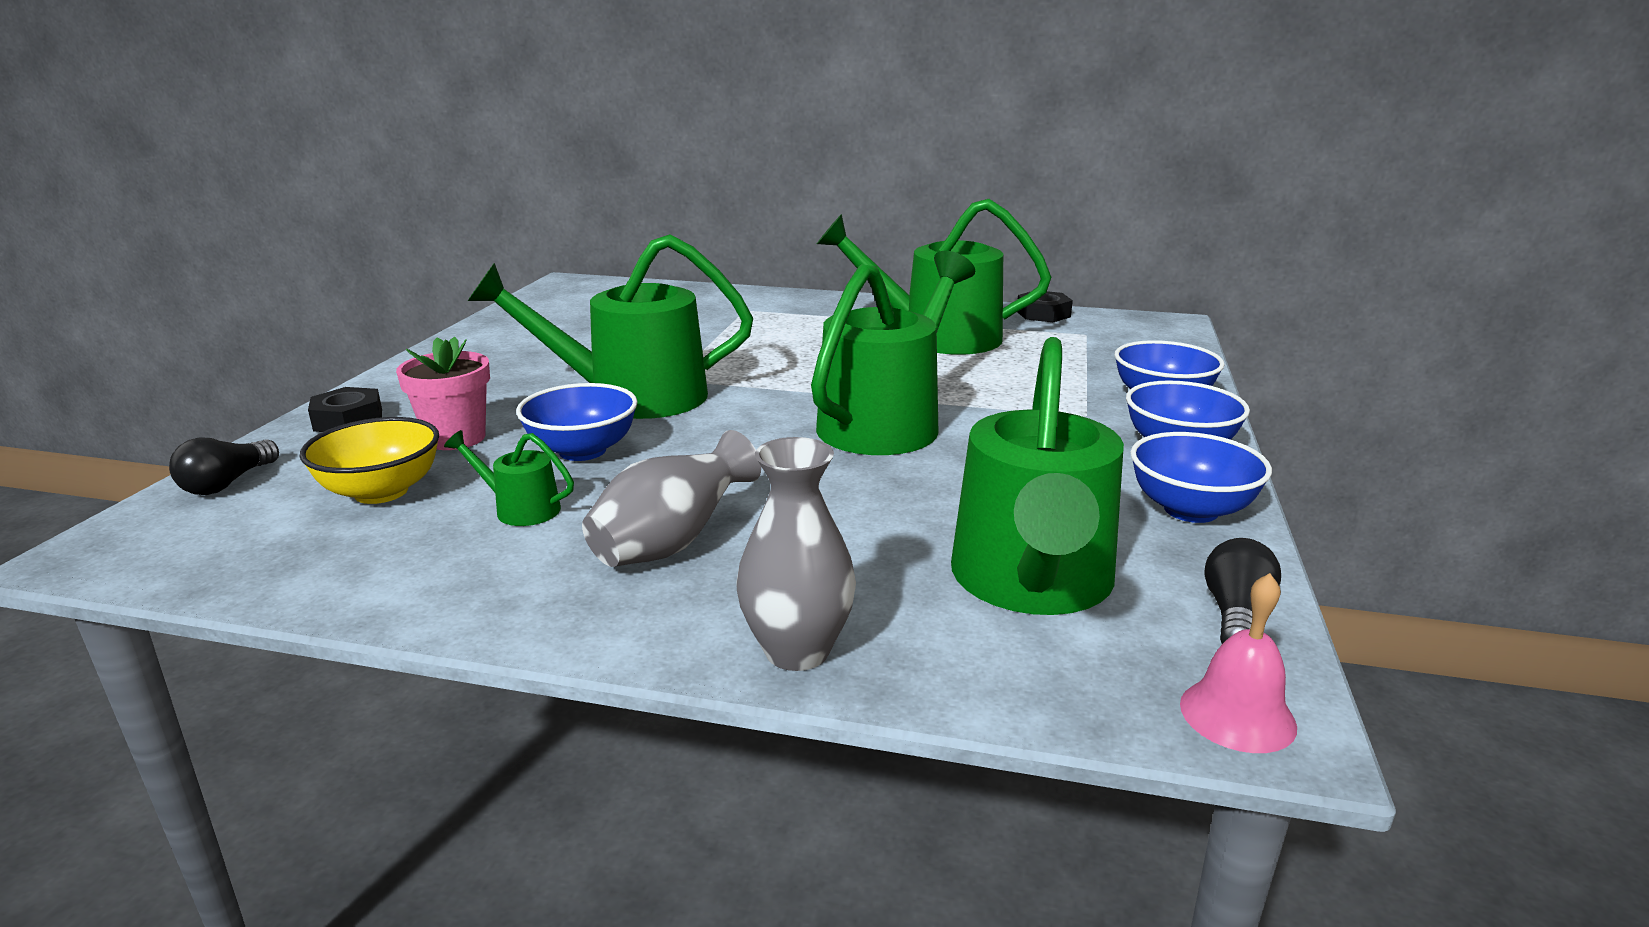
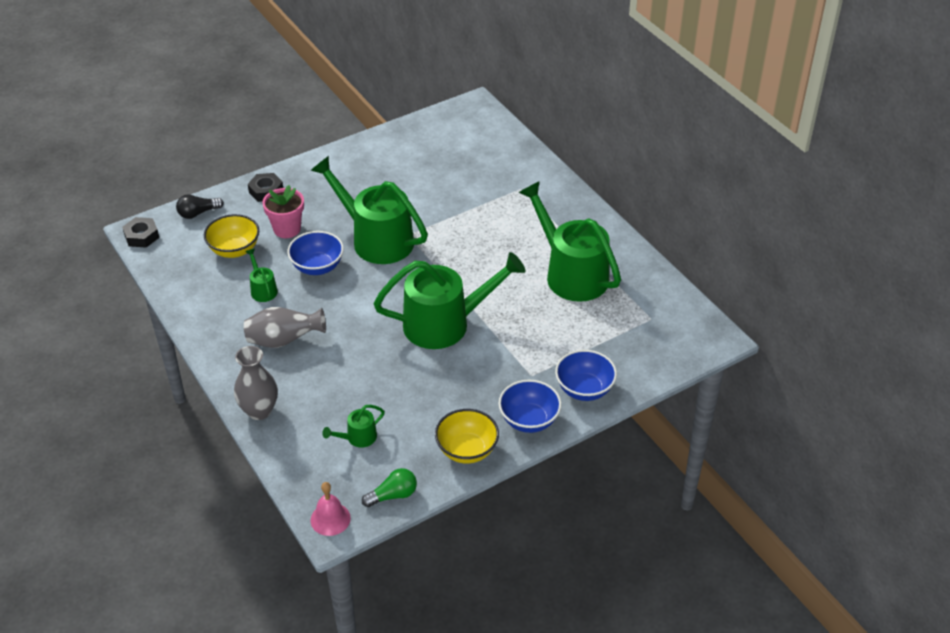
camera: 45 degrees right, 20 degrees up
green watering can [951,337,1124,615] -> green watering can [322,405,385,448], size x0.42
black nut [1018,291,1073,322] -> black nut moved to [122,217,159,248]
blue bowl [1131,432,1272,523] -> yellow bowl [435,409,499,464]
black light bulb [1204,538,1281,644] -> green light bulb [362,468,417,507]

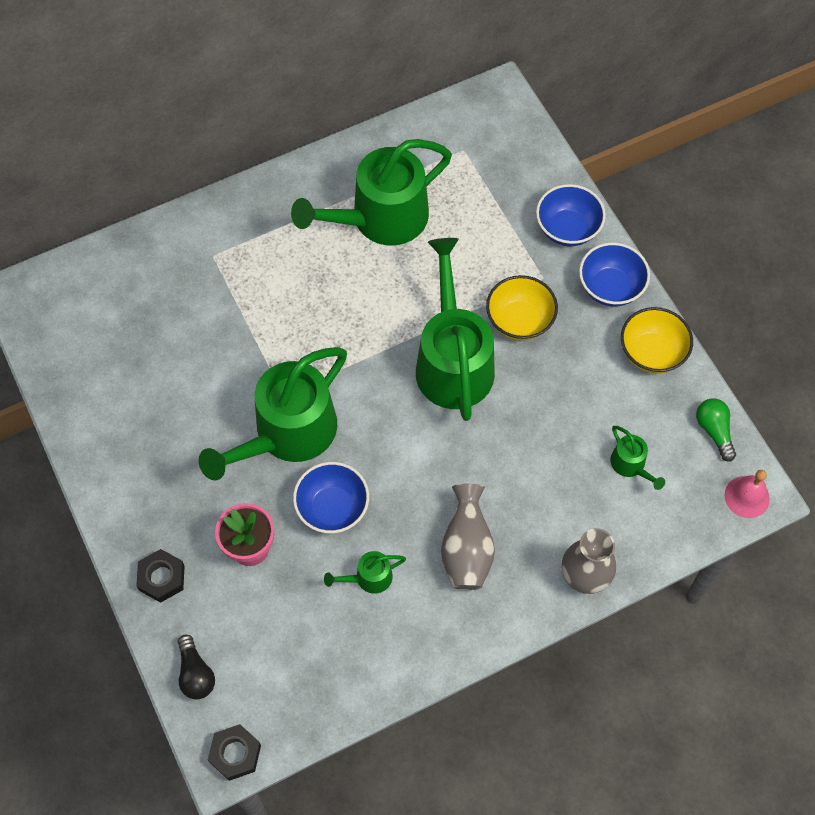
camera: 85 degrees left, 20 degrees up
yellow bowl [204,214,259,258] -> yellow bowl moved to [486,275,558,341]

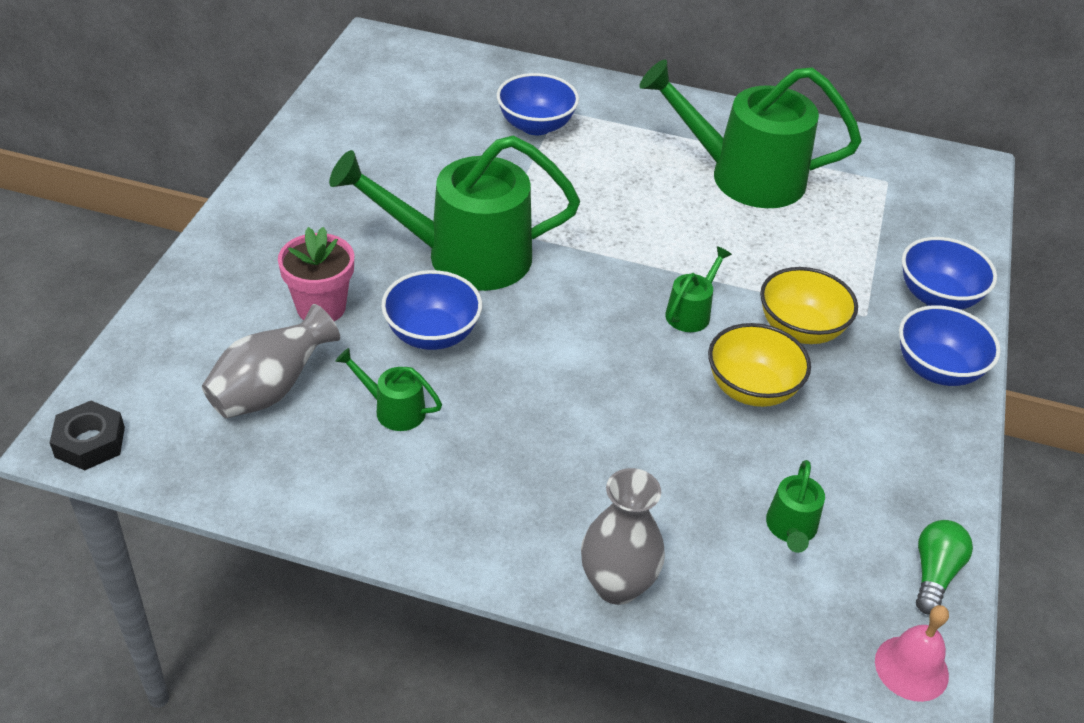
camera: 40 degrees right, 20 degrees down
black nut [136,549,185,603] -> none
black light bulb [178,634,215,700] -> none
green watering can [416,238,495,421] -> green watering can [665,246,732,332], size x0.42
grey vase [441,483,495,590] -> grey vase moved to [202,304,340,418]
yellow bowl [621,307,693,374] -> yellow bowl moved to [708,323,811,407]
none -> blue bowl [497,73,579,135]

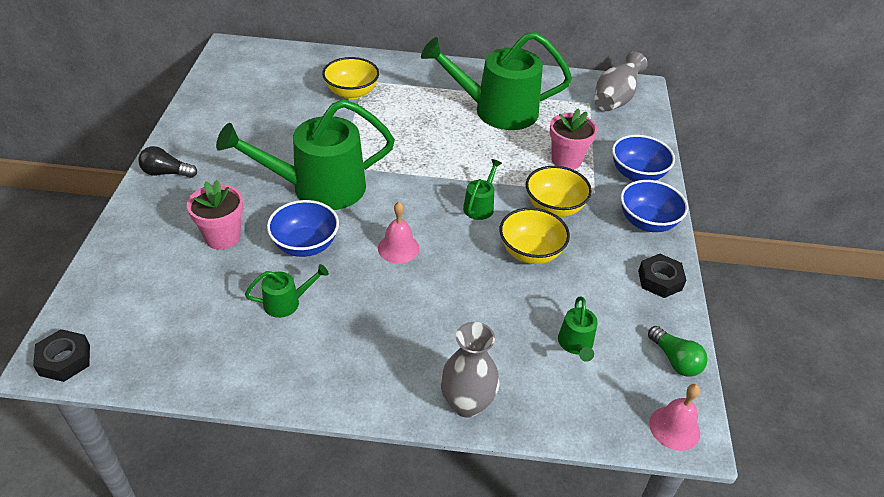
camera: 10 degrees left, 0 degrees up
grey vase [202,304,340,418] -> grey vase moved to [594,52,648,111]
green watering can [335,348,442,431] -> green watering can turned 150 degrees clockwise [245,264,329,318]
blue bowl [497,73,579,135] -> yellow bowl [322,57,379,100]
green light bulb [916,520,973,615] -> green light bulb turned 135 degrees clockwise [648,326,708,377]
none -> black light bulb [138,146,197,178]
none -> pink bell [378,202,420,264]
none -> pink flower pot [549,108,597,170]
none -> black nut [638,254,686,298]

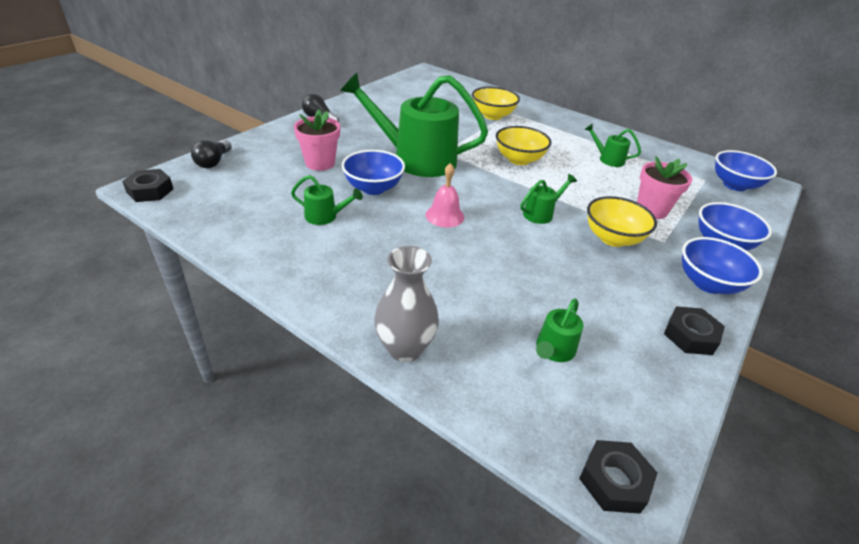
camera: 30 degrees right, 5 degrees down
green watering can [421,32,572,130] -> green watering can [584,123,641,167], size x0.42
yellow bowl [499,208,570,264] -> yellow bowl moved to [496,126,551,165]
grey vase [594,52,648,111] -> blue bowl [715,150,777,191]
green light bulb [648,326,708,377] -> none
pink bell [649,384,700,451] -> black nut [579,440,658,514]
none -> black light bulb [191,140,232,168]

